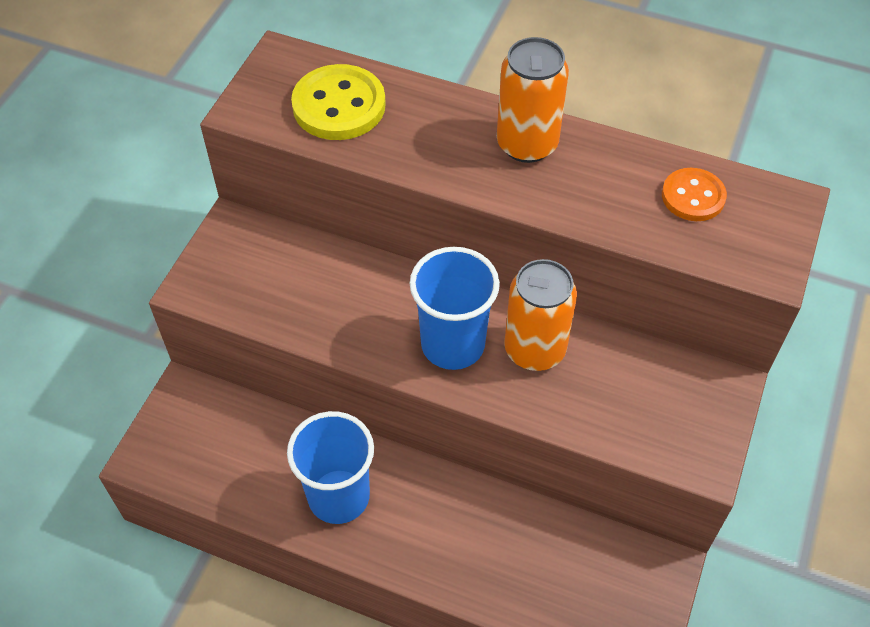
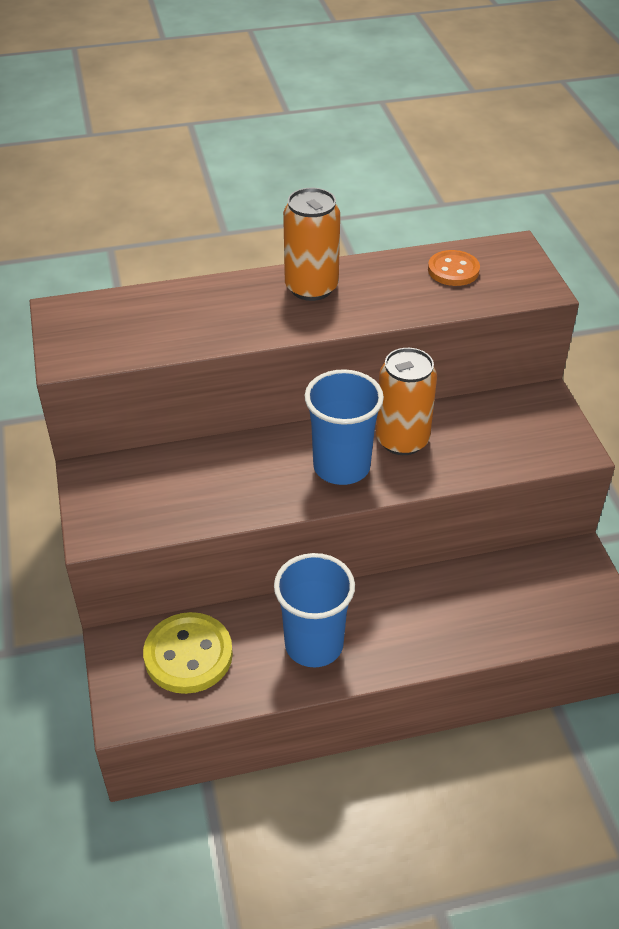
camera: 35 degrees left, 10 degrees down
yellow button [291,64,386,140] -> yellow button moved to [143,612,233,694]

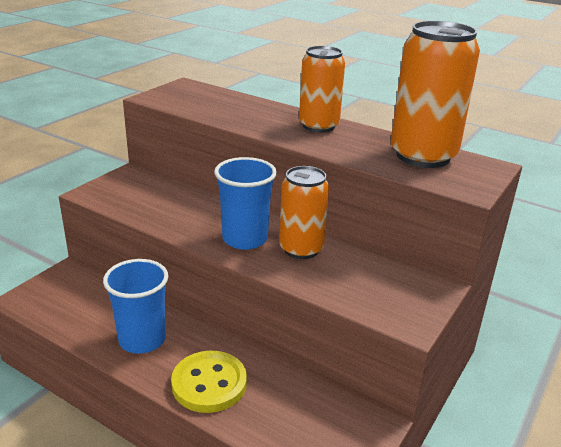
camera: 45 degrees right, 15 degrees down
yellow button [143,612,233,694] -> yellow button moved to [171,351,247,413]
orange button [428,250,480,286] -> orange can [391,21,480,168]

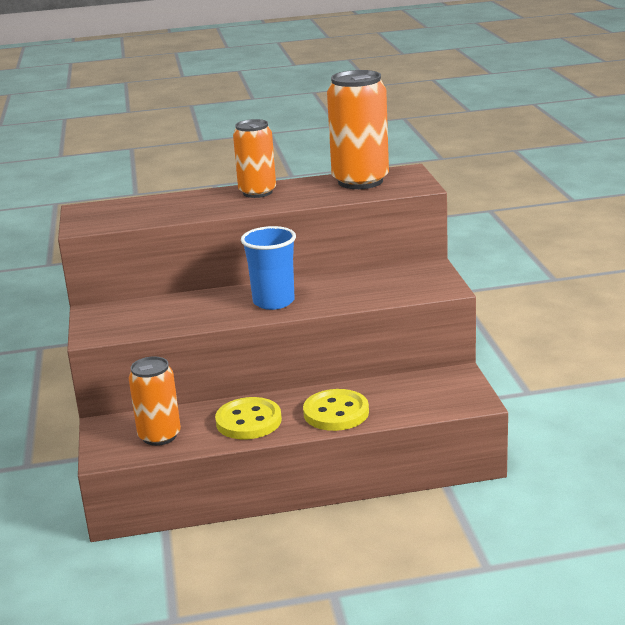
camera: 40 degrees left, 5 degrees down
blue cup [103,259,168,354] -> yellow button [215,397,282,439]
orange can [279,166,329,259] -> orange can moved to [129,356,181,446]

